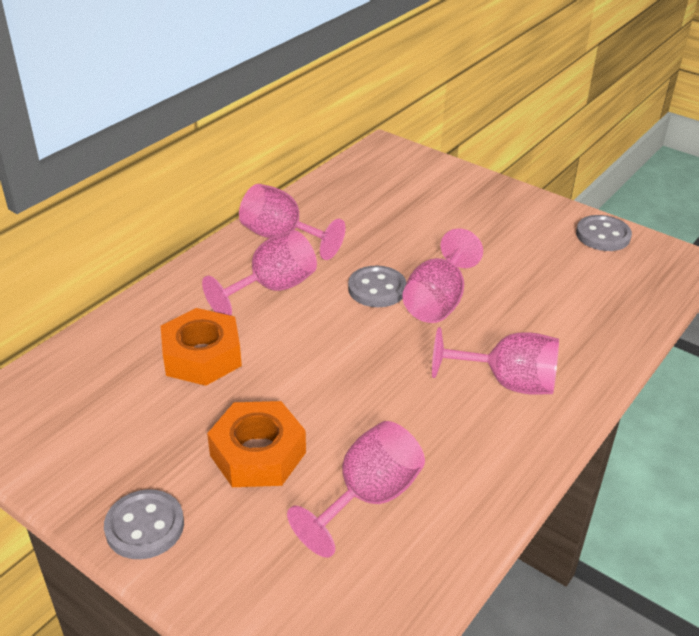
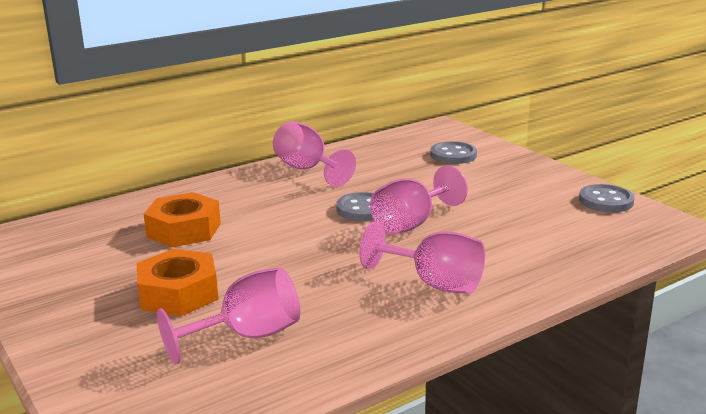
camera: 20 degrees right, 15 degrees down
grey button [104,489,184,559] -> grey button moved to [430,141,477,164]
pink goblet [202,230,317,316] -> none

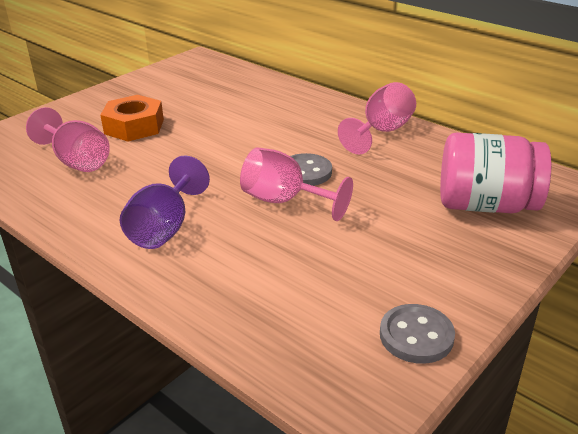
camera: 75 degrees right, 10 degrees up
orange nut [144,192,221,247] -> none
pink goblet [359,222,485,294] -> purple goblet [120,155,210,249]
grey button [430,141,477,164] -> pink jar [440,133,551,213]

